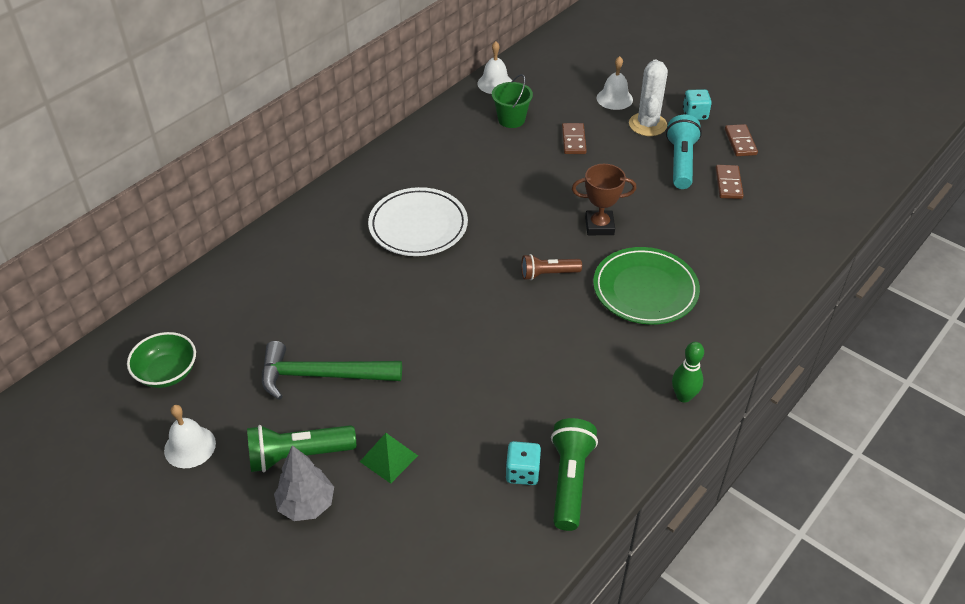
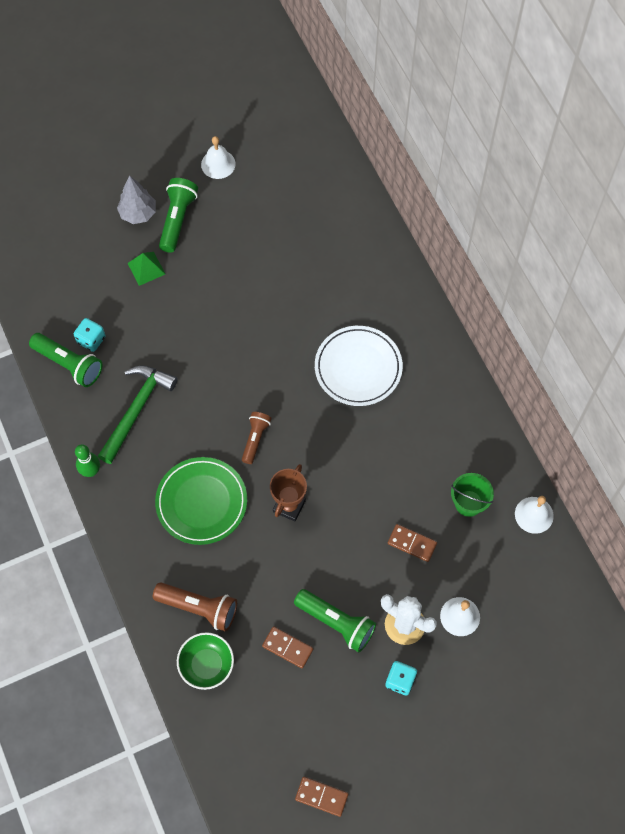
camera: 115 degrees right, 20 degrees up
green bowl [127,332,196,388] -> green bowl moved to [177,632,234,690]
green hammer [262,341,402,400] -> green hammer moved to [98,365,177,464]
turquoise flashlight [666,115,702,189] -> green flashlight [294,589,376,652]
brown domino [725,124,758,156] -> brown domino moved to [295,777,348,817]
none -> brown flashlight [153,582,237,632]

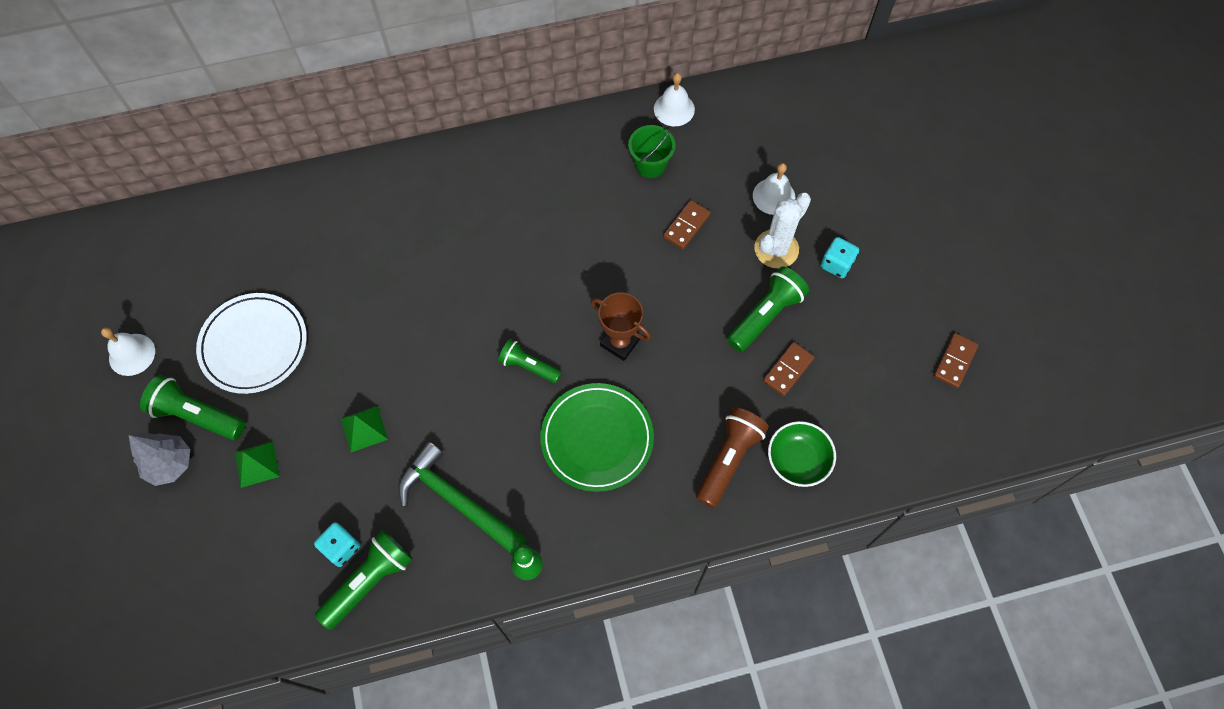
camera: 80 degrees left, 0 degrees up
brown flashlight [242,412,272,464] -> green flashlight [498,339,562,384]
white plate [315,326,403,406] -> white plate moved to [196,293,307,394]
none -> green pyramid [341,406,388,452]

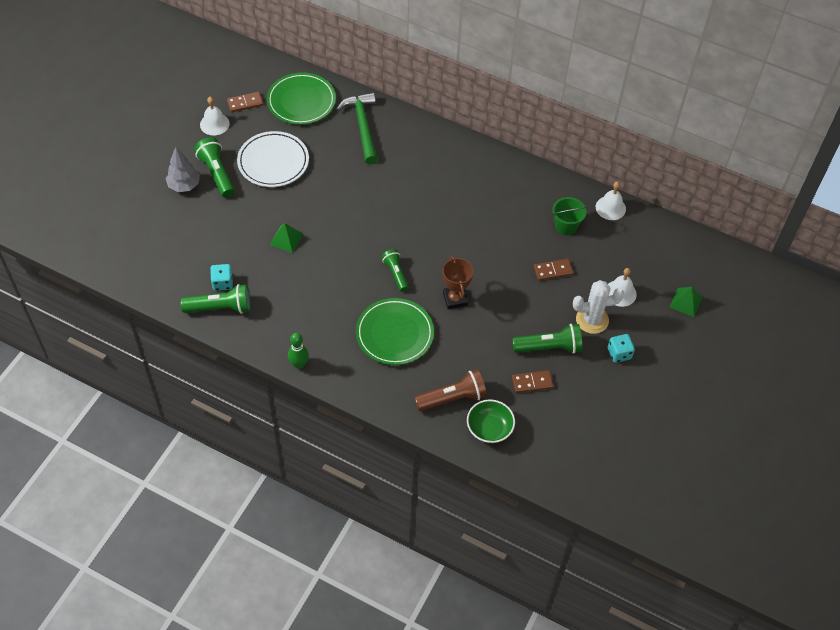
camera: 40 degrees right, 10 degrees down
green pyramid [235,441,280,488] -> green pyramid moved to [670,287,702,317]
green hammer [398,442,526,555] -> green hammer moved to [337,92,378,164]
brown domino [934,333,978,388] -> brown domino moved to [227,92,264,112]
none -> green plate [267,72,336,125]

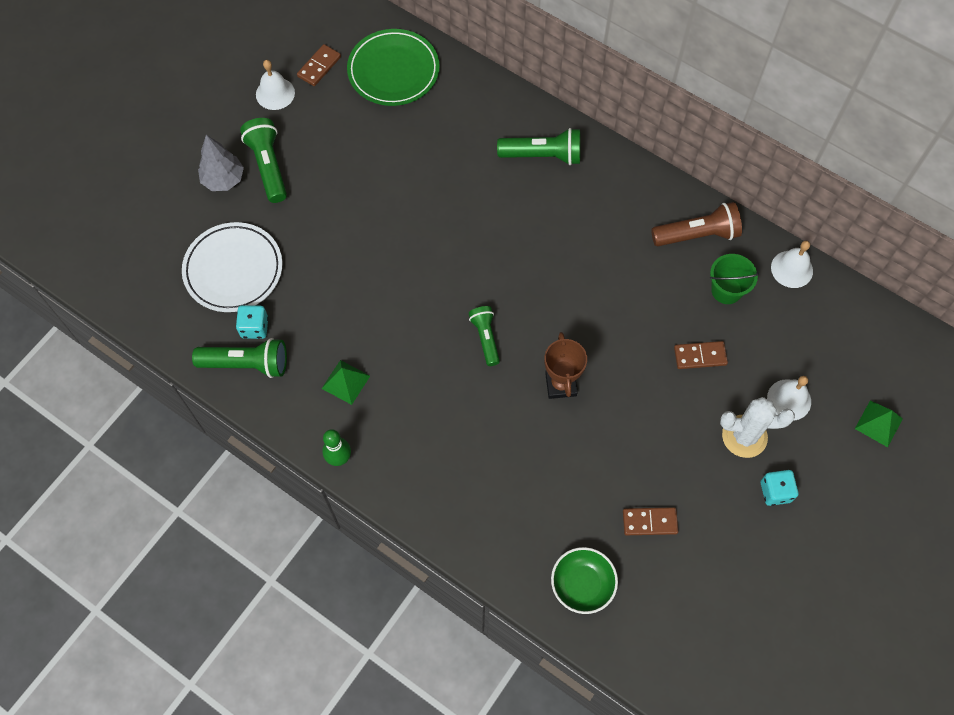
camera: 10 degrees right, 10 degrees up
brown domino [227,92,264,112] -> brown domino turned 45 degrees counterclockwise [297,44,341,86]
white plate [237,131,309,187] -> white plate moved to [182,222,282,312]
green pyramid [270,223,303,253] -> green pyramid moved to [322,360,370,405]
green hammer [337,92,378,164] -> none
green plate [356,298,434,365] -> none
brown flashlight [414,369,487,411] -> brown flashlight moved to [651,202,742,246]
green flashlight [512,324,582,353] -> green flashlight moved to [497,128,580,165]

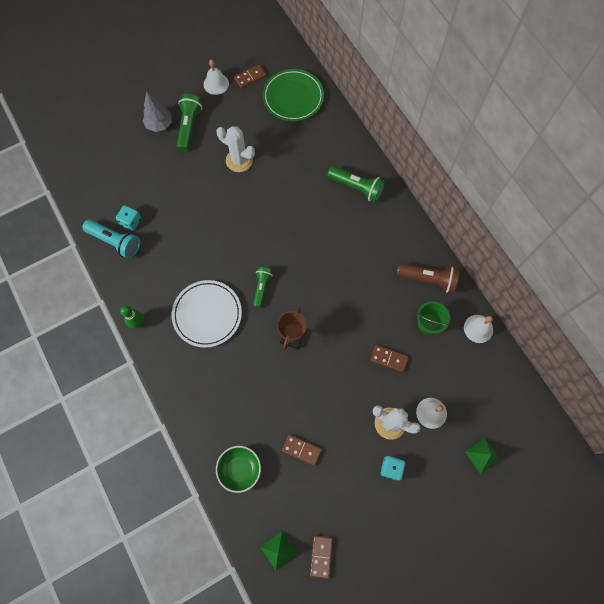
camera: 25 degrees right, 5 degrees up
white plate [182,222,282,312] -> white plate moved to [172,280,242,348]
green flashlight [192,338,287,378] -> turquoise flashlight [82,220,140,259]
green pyramid [322,360,370,405] -> green pyramid moved to [261,531,298,571]
none -> white cactus [216,126,255,172]
none -> brown domino [310,535,333,579]

